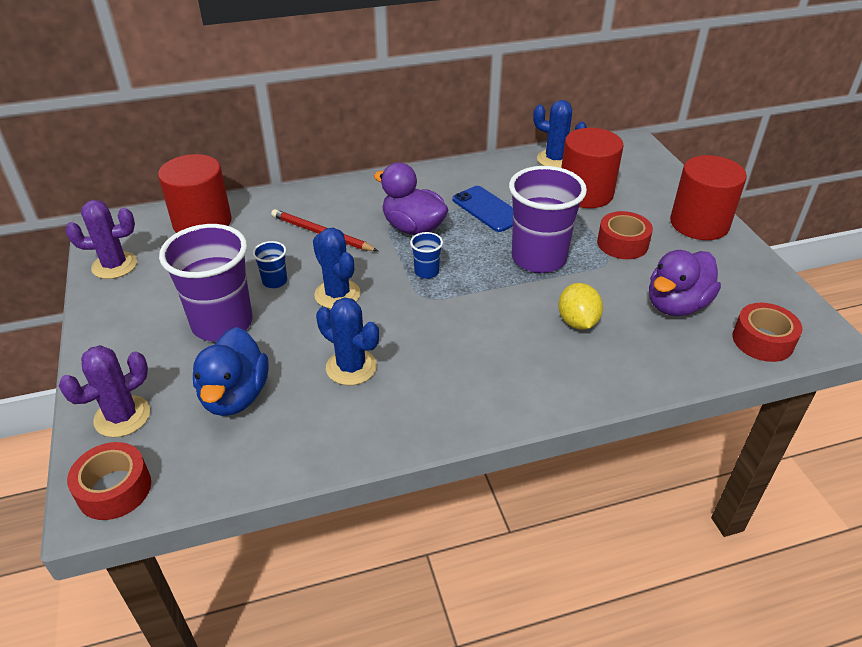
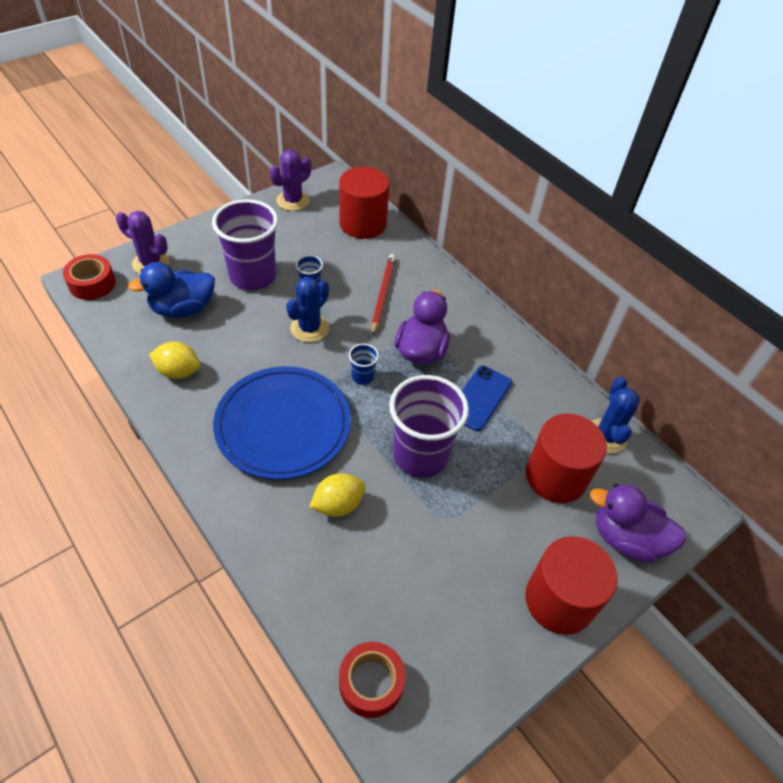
camera: 65 degrees right, 10 degrees up
purple cactus [65,200,137,279] -> purple cactus turned 75 degrees clockwise [270,150,311,211]
blue cactus [316,297,379,385] -> none
red tape [597,211,653,259] -> none
purple duck [649,250,721,316] -> purple duck moved to [590,484,686,563]
none -> yellow lemon [149,342,200,379]
none -> blue plate [213,366,351,480]

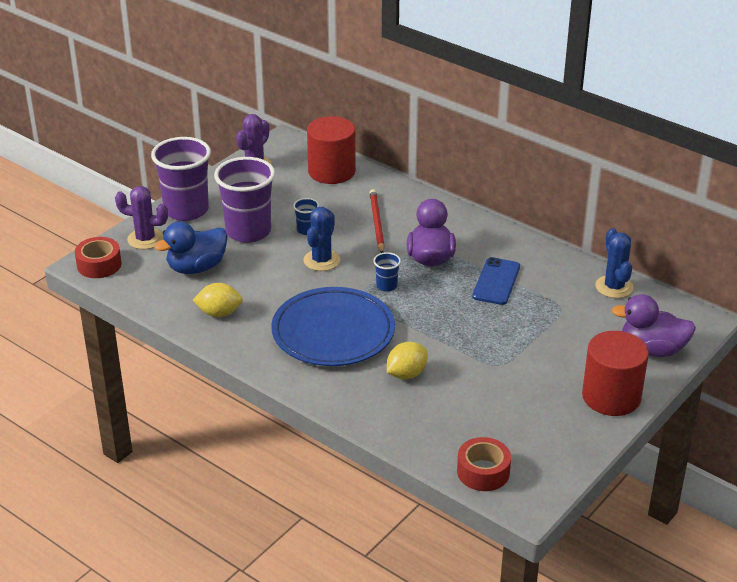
camera: 10 degrees left, 15 degrees down
purple cup [389,375,469,478] -> purple cup moved to [151,137,211,221]
red cylinder [526,414,607,503] -> none

